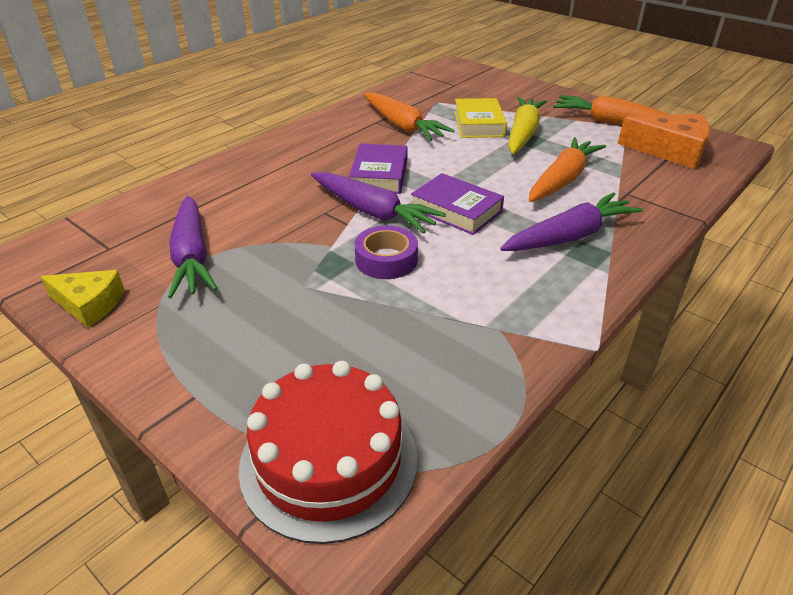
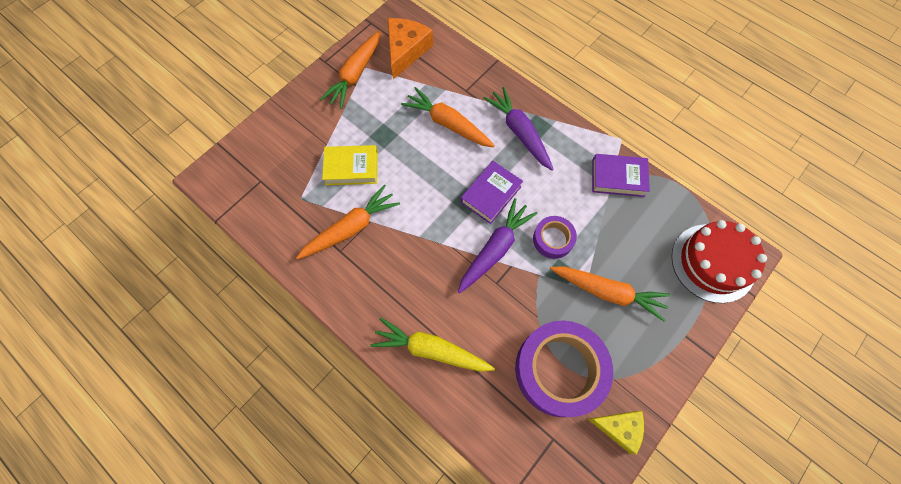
camera: 90 degrees left, 30 degrees up
yellow cheese [40,270,125,328] -> yellow cheese turned 90 degrees clockwise [588,411,644,455]
purple carrot [168,196,218,298] -> purple tape [515,321,613,417]
purple book [349,144,408,194] -> purple book moved to [592,154,650,197]
yellow carrot [508,97,547,154] -> yellow carrot moved to [370,318,495,372]
none -> orange carrot [550,266,670,321]

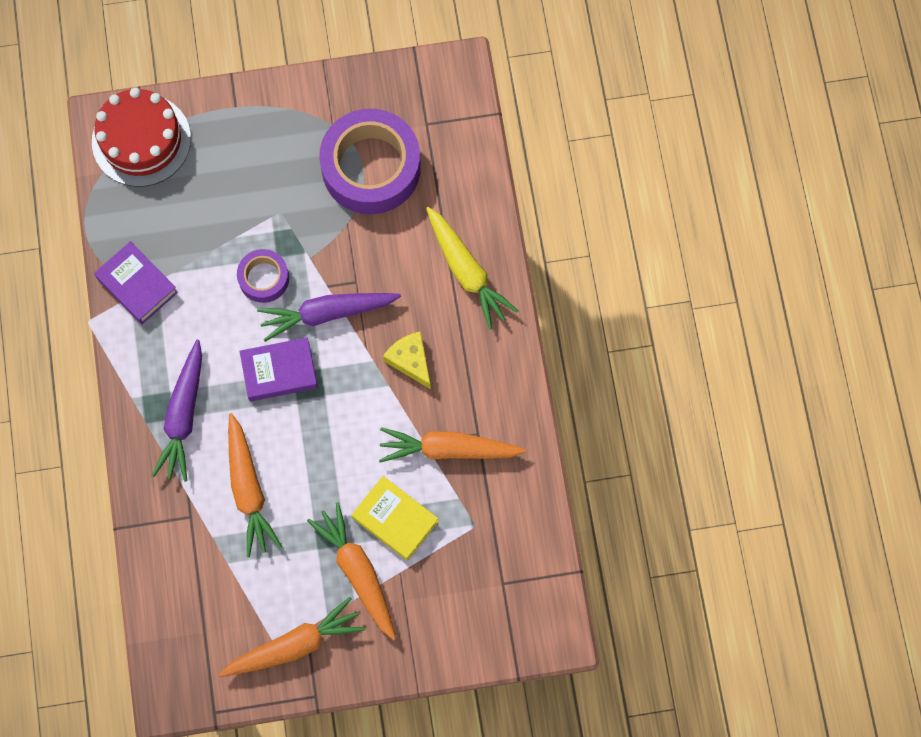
camera: 140 degrees left, 5 degrees up
orange cheese [387,18,433,80] -> none
orange carrot [550,266,670,321] -> orange carrot moved to [307,502,396,640]
yellow cheese [588,411,644,455] -> yellow cheese moved to [383,331,431,389]

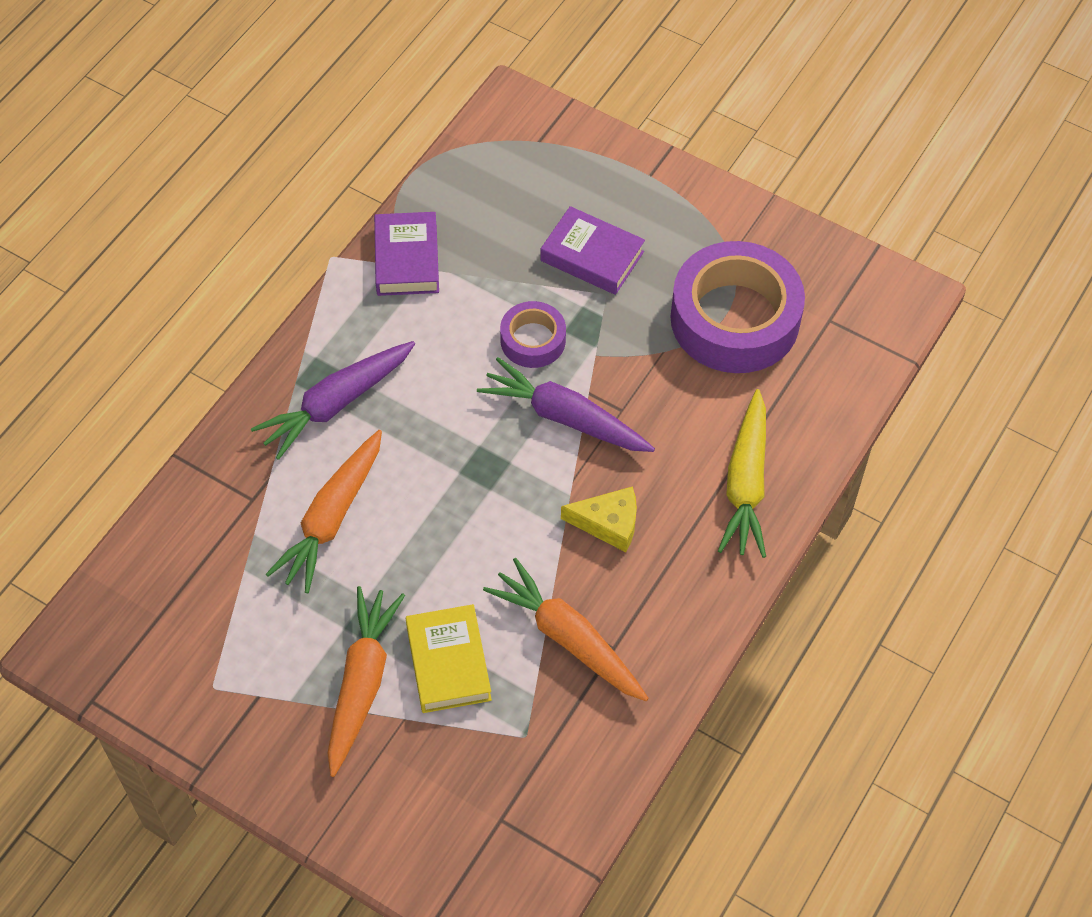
camera: 40 degrees right, 15 degrees down
red cake [92,88,191,187] -> none
orange carrot [219,597,365,677] -> none
purple book [240,337,318,402] -> purple book moved to [541,206,645,295]
yellow cheese [383,331,431,389] -> yellow cheese turned 90 degrees clockwise [561,486,637,552]

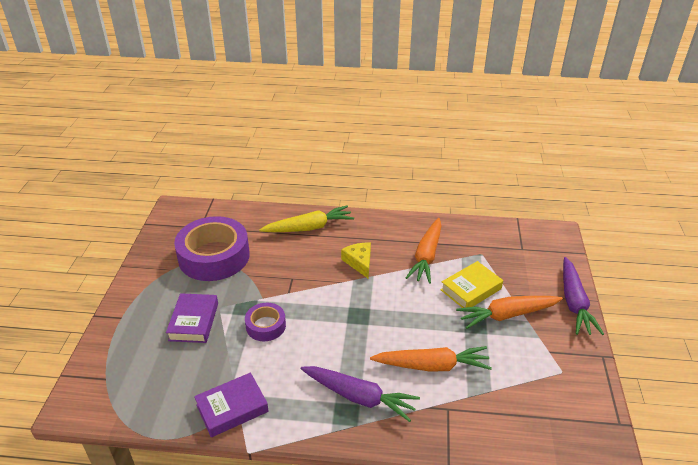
camera: 115 degrees left, 20 degrees down
purple carrot [477,357,655,452] -> purple carrot moved to [563,257,604,335]

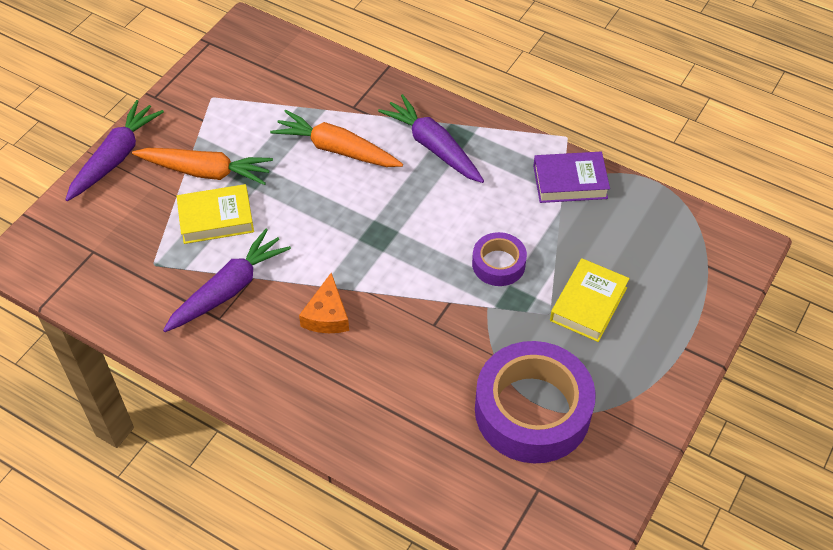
camera: 155 degrees left, 15 degrees up
purple book [166,293,218,343] -> yellow book [550,258,630,342]
yellow carrot [259,206,354,232] -> none
yellow cheese [341,243,371,278] -> orange cheese [299,273,349,333]
orange carrot [406,218,442,284] -> purple carrot [163,229,291,332]

